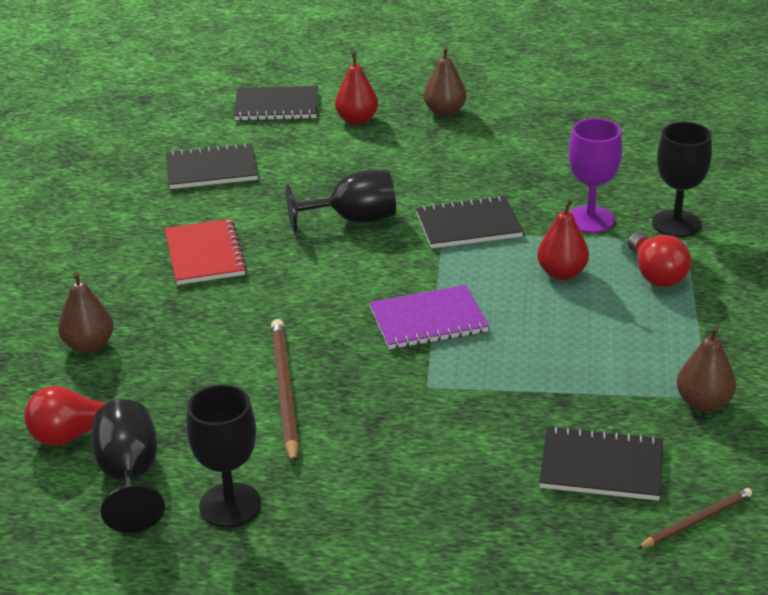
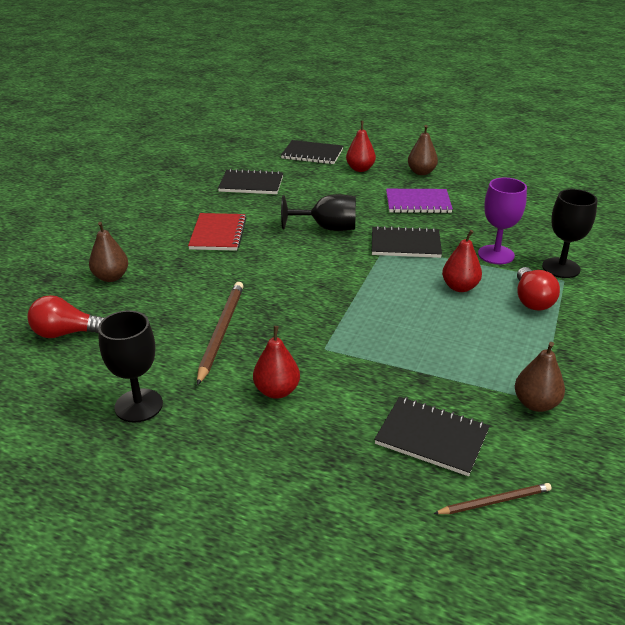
camera: 15 degrees right, 0 degrees up
black goblet [91,399,165,533] -> none
purple notebook [369,285,489,349] -> purple notebook moved to [386,189,453,213]
none -> red pear [253,326,300,399]

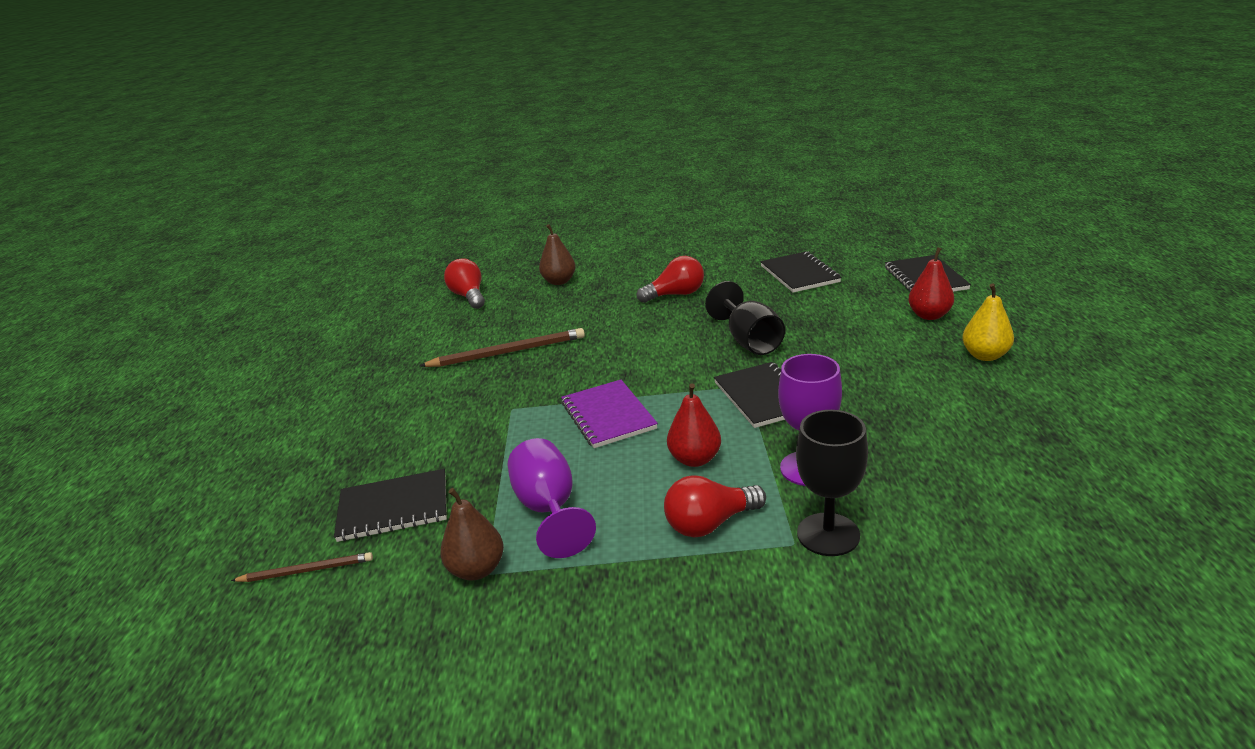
camera: 70 degrees right, 5 degrees down
black goblet [98,310,163,423] -> none
red notebook [188,213,247,251] -> red light bulb [637,256,704,303]
red pear [253,326,300,399] -> none
black notebook [374,397,490,476] -> black notebook turned 75 degrees clockwise [334,469,447,542]
purple notebook [386,189,453,213] -> purple notebook moved to [561,380,658,448]
brown pear [408,125,438,175] -> yellow pear [962,283,1014,361]
brown pencil [433,483,552,514] -> brown pencil turned 60 degrees counterclockwise [231,552,373,582]
none -> purple goblet [507,438,596,558]

